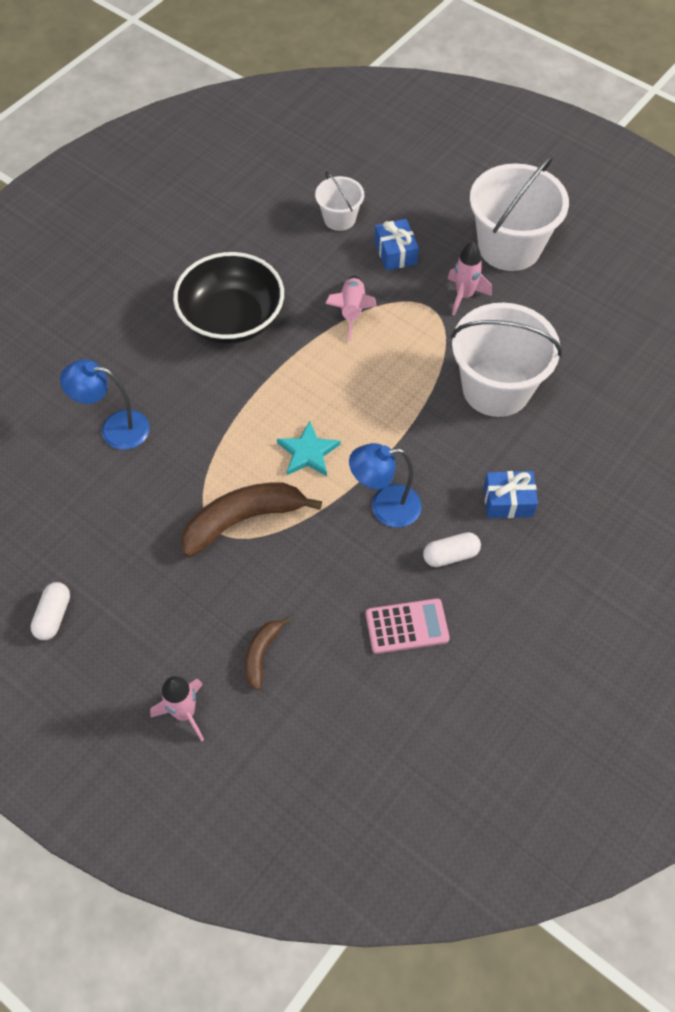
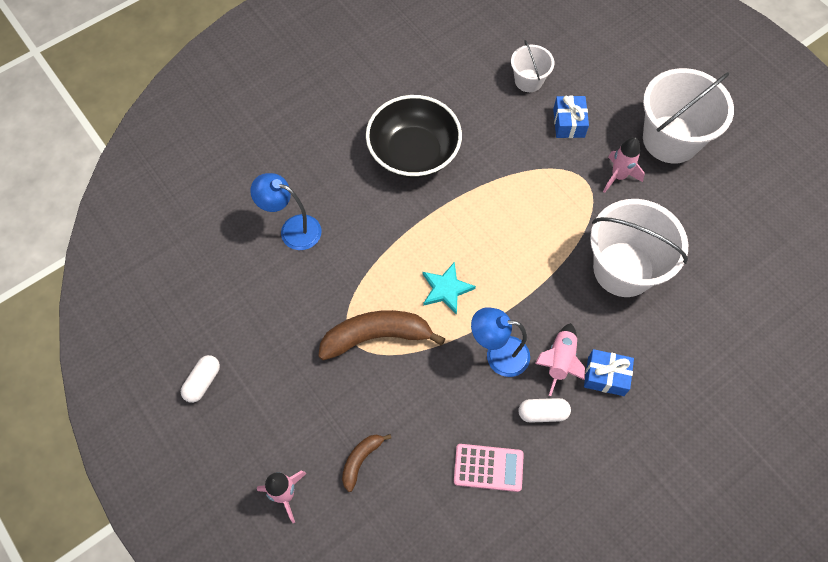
camera: 15 degrees right, 5 degrees up
pink rocket [325,276,377,341] -> pink rocket moved to [535,323,585,396]

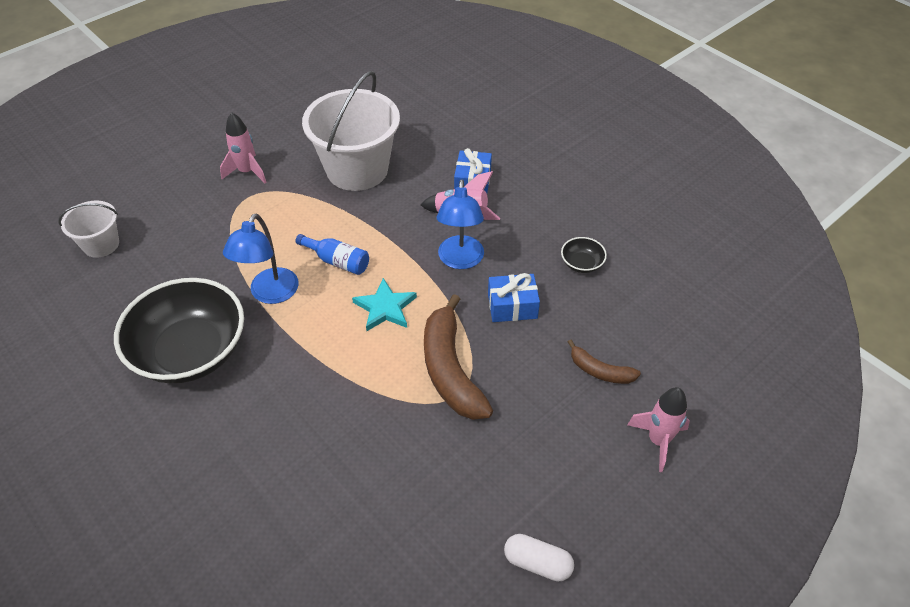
camera: 95 degrees left, 15 degrees down
blue lamp [250,173,321,250] -> blue lamp moved to [223,213,299,304]
pink calculator [454,444,524,492] -> black bowl [561,237,607,273]
white capsule [519,398,571,423] -> none
blue gift [553,96,589,138] -> blue gift moved to [488,273,540,322]
white bucket [643,68,734,164] -> none
none -> blue bottle [295,234,369,275]

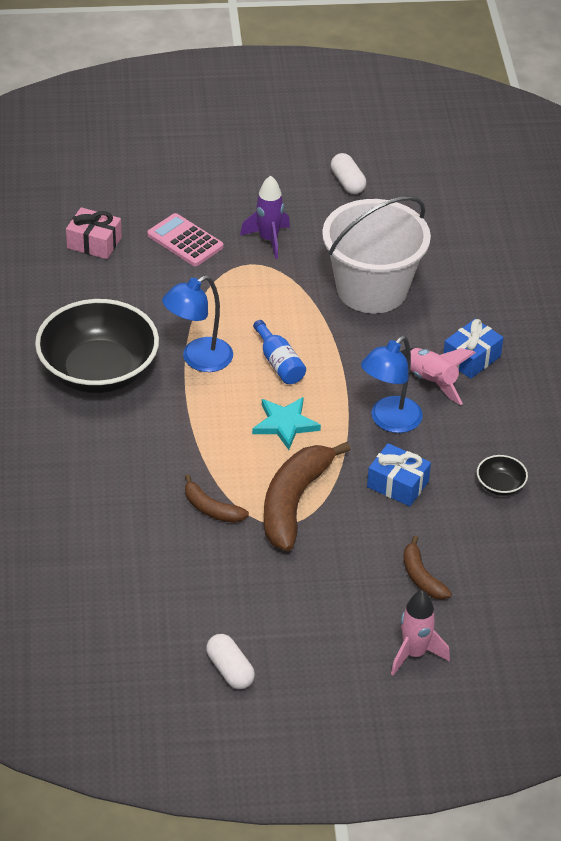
camera: 35 degrees right, 5 degrees down
white bucket [58,201,119,258] -> pink gift [66,207,122,259]
pink rocket [220,112,267,183] -> purple rocket [240,175,290,259]
none -> pink calculator [147,213,223,266]
none -> brown banana [185,474,249,523]
none -> white capsule [331,153,366,194]

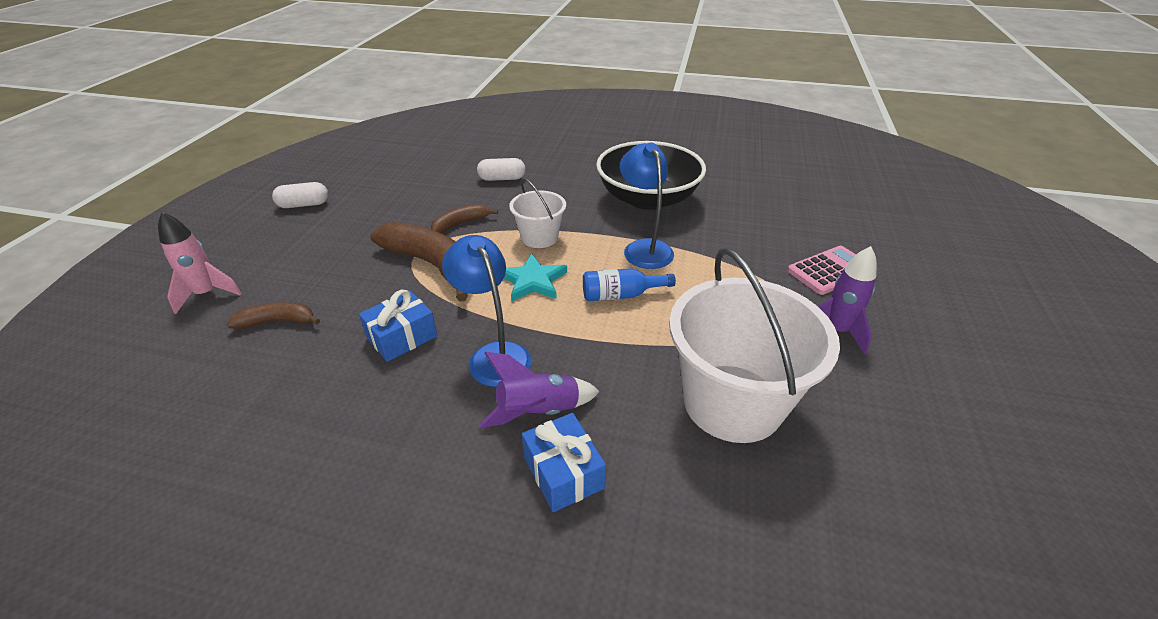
camera: 110 degrees right, 5 degrees down
pink gift [66,207,122,259] -> none
white capsule [331,153,366,194] -> white capsule moved to [477,158,526,181]
pink rocket [400,348,476,405] -> purple rocket [479,352,600,428]
black bowl [477,455,528,496] -> none
none -> white bucket [509,178,566,248]

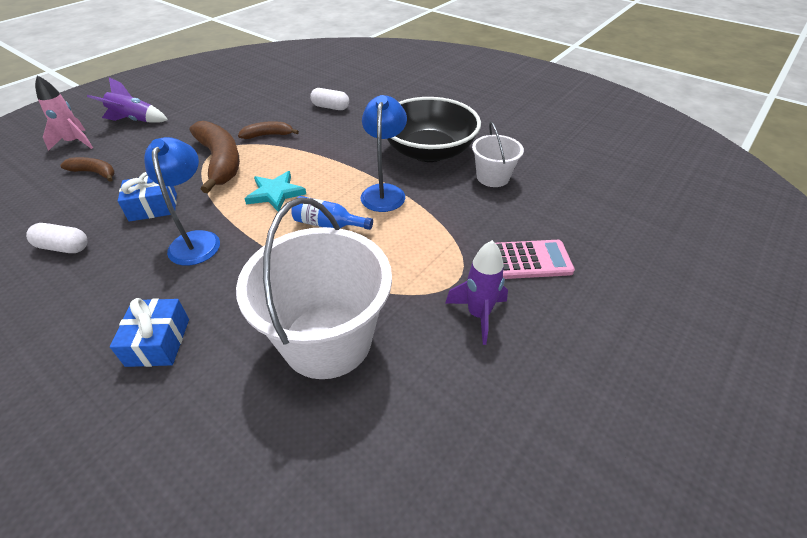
camera: 25 degrees right, 5 degrees up
white capsule [272,182,328,208] -> white capsule moved to [26,223,88,253]
purple rocket [479,352,600,428] -> purple rocket moved to [87,77,168,123]
white bucket [509,178,566,248] -> white bucket moved to [472,121,524,187]

